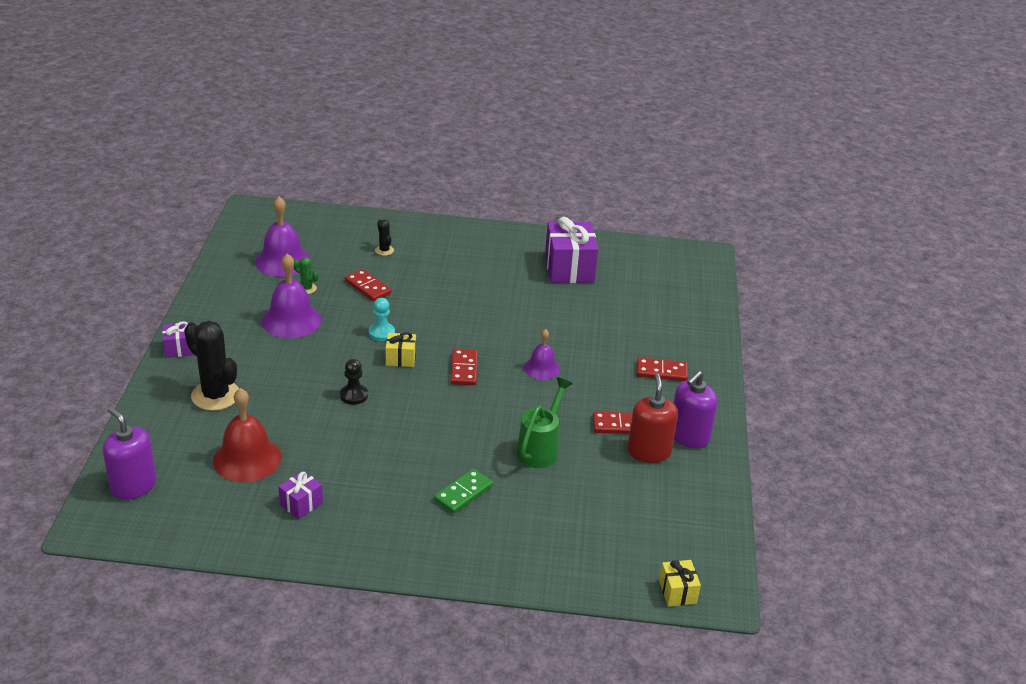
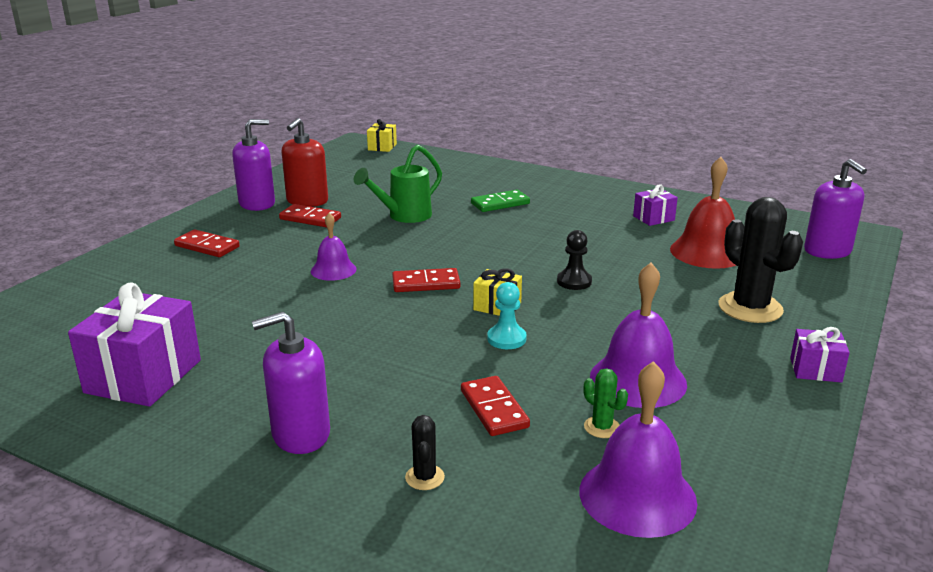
camera: 155 degrees left, 10 degrees down
red domino [450,349,478,385] -> red domino turned 60 degrees clockwise [392,268,461,292]
none -> purple soap dispenser [252,312,330,454]

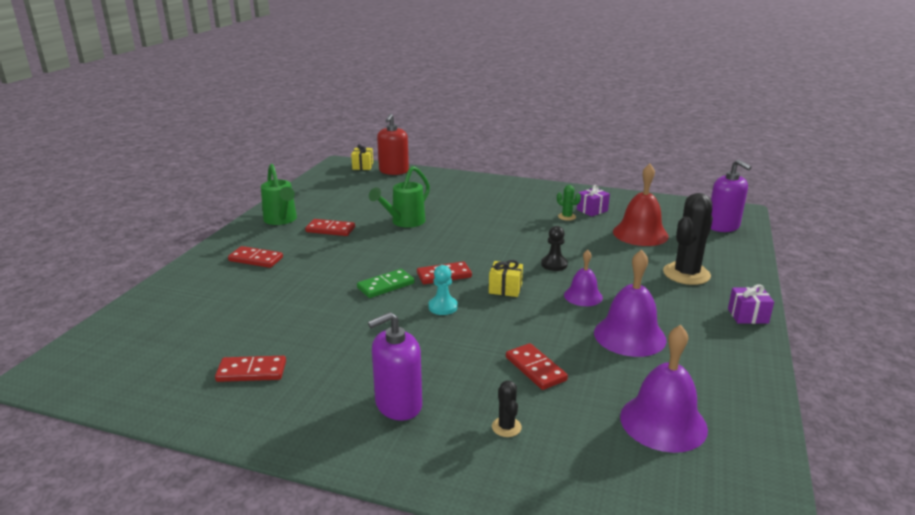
camera: 10 degrees left, 0 degrees up
purple gift [68,282,201,407] -> red domino [215,356,286,382]
purple soap dispenser [232,119,275,211] -> green watering can [261,164,297,225]
red soap dispenser [282,118,328,207] -> red soap dispenser moved to [377,114,409,175]
purple bell [311,213,357,281] -> purple bell moved to [564,250,603,306]
green domino [471,190,530,212] -> green domino moved to [357,269,414,298]
turquoise pawn [487,282,527,349] -> turquoise pawn moved to [428,265,458,315]
green cactus [584,368,628,438] -> green cactus moved to [557,185,581,221]
black cactus [718,197,803,323] -> black cactus turned 75 degrees clockwise [663,193,713,285]

